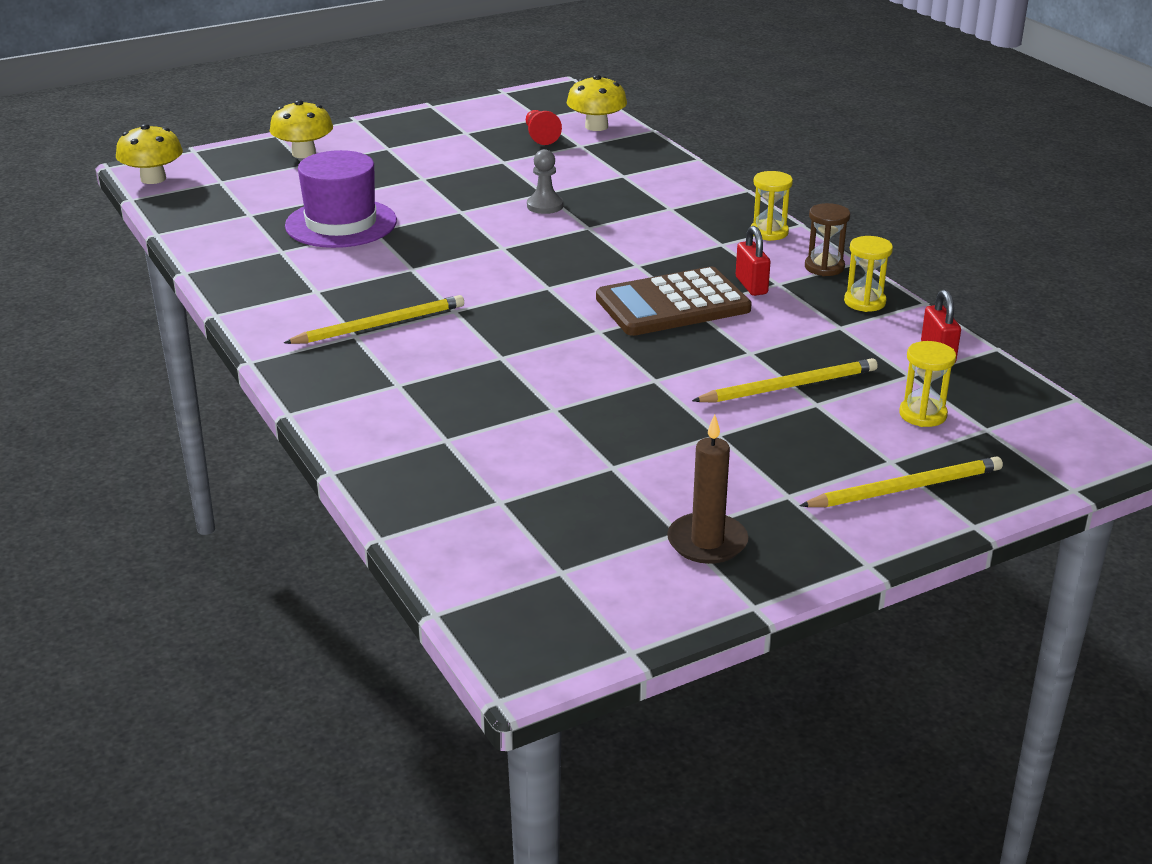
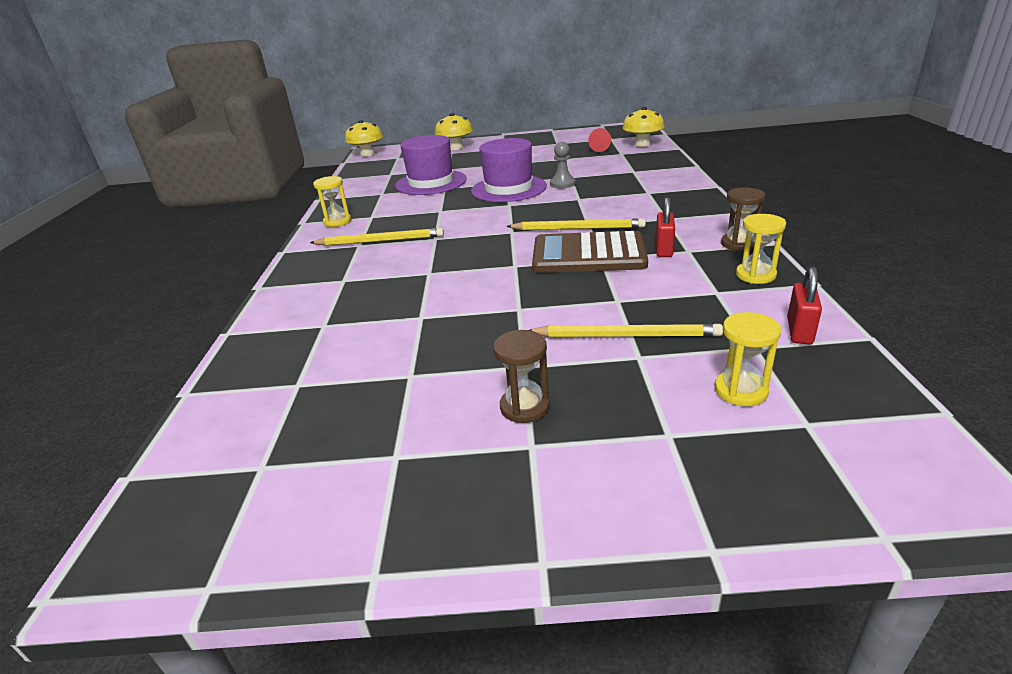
camera: 30 degrees right, 0 degrees up
brown candle [667,414,748,564] -> none
yellow hourglass [751,171,793,241] -> yellow hourglass moved to [313,176,351,227]
yellow pencil [799,456,1003,507] -> yellow pencil moved to [506,219,646,230]
none -> purple hat [471,138,547,202]
none -> brown hourglass [493,330,550,423]

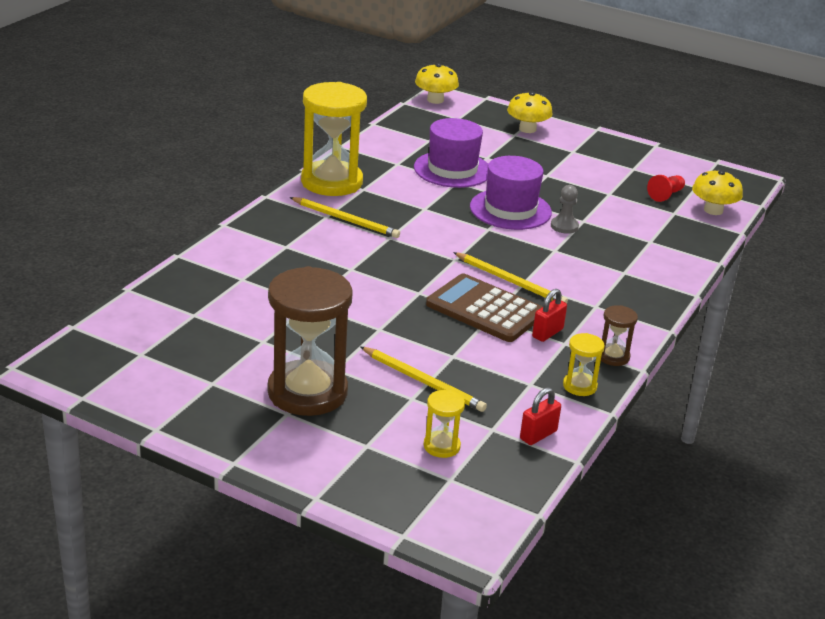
camera: 25 degrees right, 0 degrees up
yellow hourglass [313,176,351,227] -> yellow hourglass [301,82,367,196], size x2.26
brown hourglass [493,330,550,423] -> brown hourglass [267,266,353,416], size x2.26

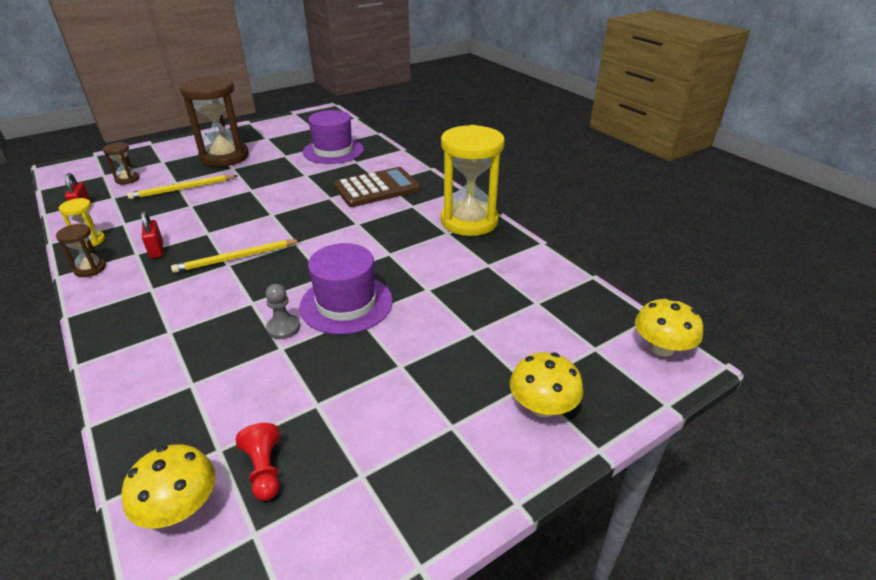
camera: 120 degrees right, 5 degrees up
yellow pencil [290,197,400,238] -> none
purple hat [414,118,488,188] -> purple hat moved to [303,110,364,164]
yellow hourglass [424,390,465,458] -> brown hourglass [103,142,140,184]
brown calculator [426,274,543,342] -> brown calculator moved to [334,167,420,207]

